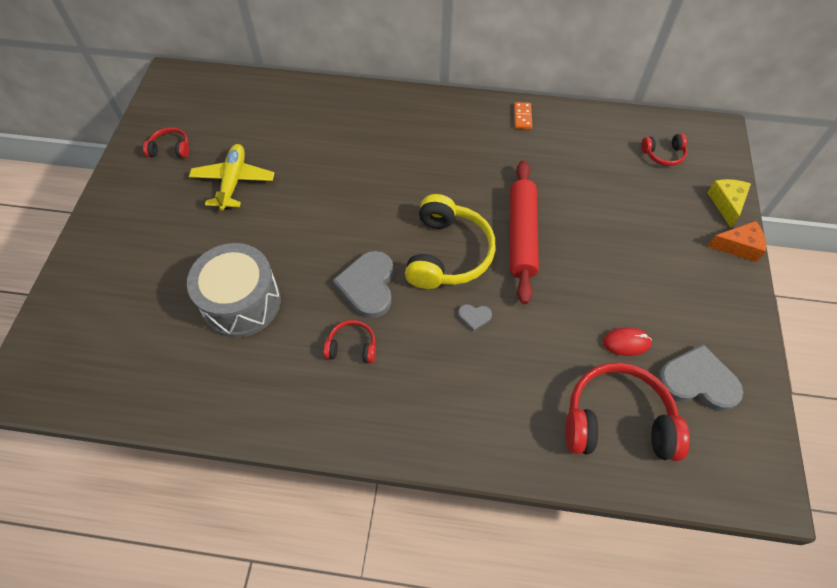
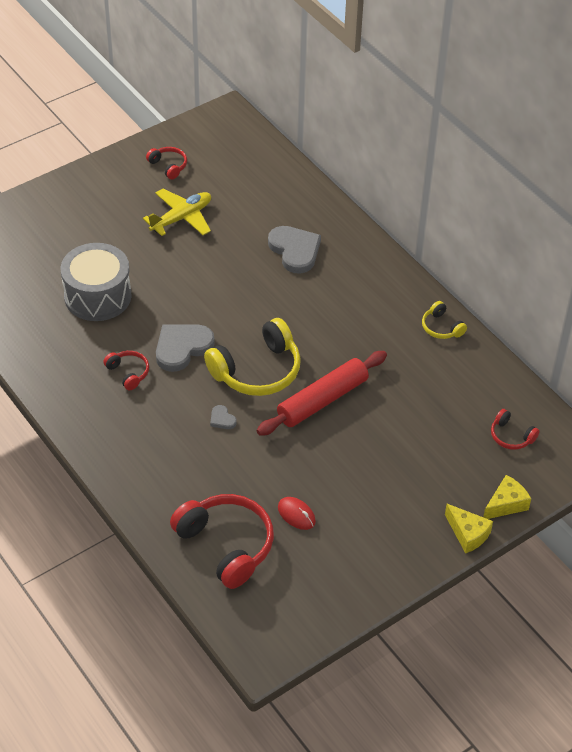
camera: 45 degrees right, 10 degrees down
orange domino [514,102,532,129] -> yellow headphones [422,301,467,339]
grey heart [657,344,743,411] -> grey heart moved to [268,226,321,274]
orange cheese [707,221,766,262] -> yellow cheese [445,504,493,554]

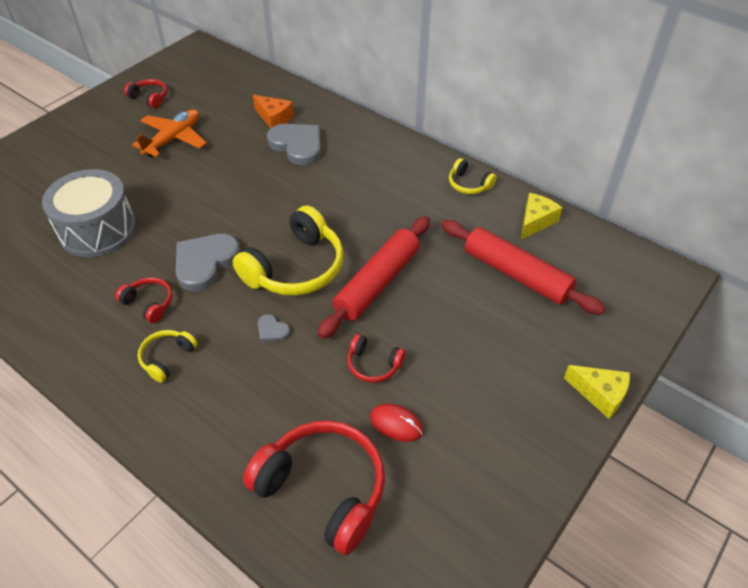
camera: 15 degrees left, 0 degrees up
yellow plane [143,189,211,236] -> orange plane [132,109,207,157]
yellow cheese [483,475,531,519] -> yellow cheese moved to [521,193,562,240]
red headphones [491,409,540,450] -> red headphones moved to [347,334,406,383]
none -> yellow headphones [138,330,198,383]
none -> orange cheese [253,95,294,128]
none -> red rolling pin [441,220,605,315]

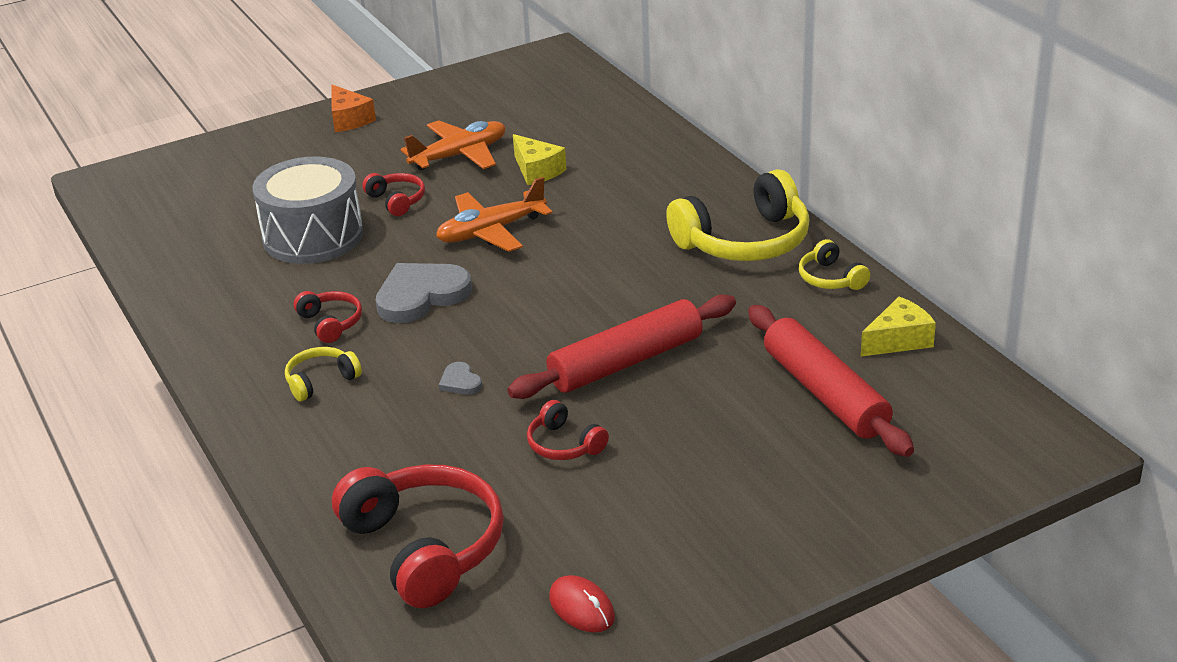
camera: 25 degrees right, 15 degrees down
red headphones [124,79,167,108] -> red headphones moved to [362,173,425,216]
yellow headphones [232,205,344,296] -> yellow headphones moved to [666,169,810,261]
orange cheese [253,95,294,128] -> orange cheese moved to [331,85,376,132]
grey heart [267,124,321,166] -> none
red mouse [370,404,423,442] -> red mouse moved to [549,575,615,632]
yellow cheese [564,365,630,419] -> yellow cheese moved to [513,134,566,185]
none -> orange plane [436,177,552,252]

